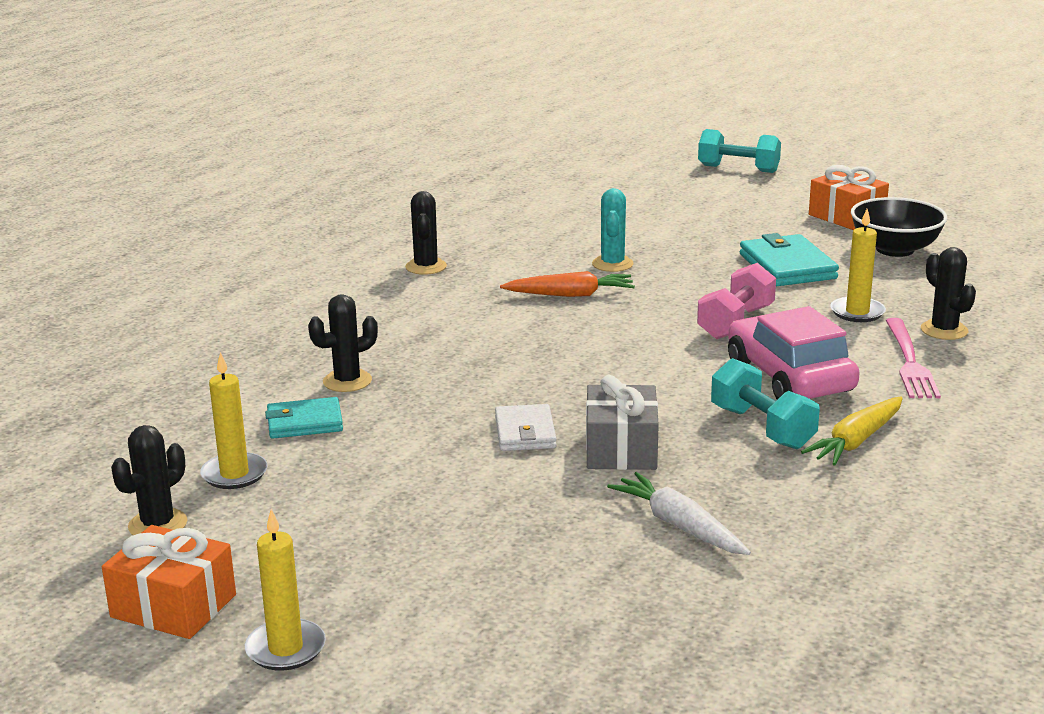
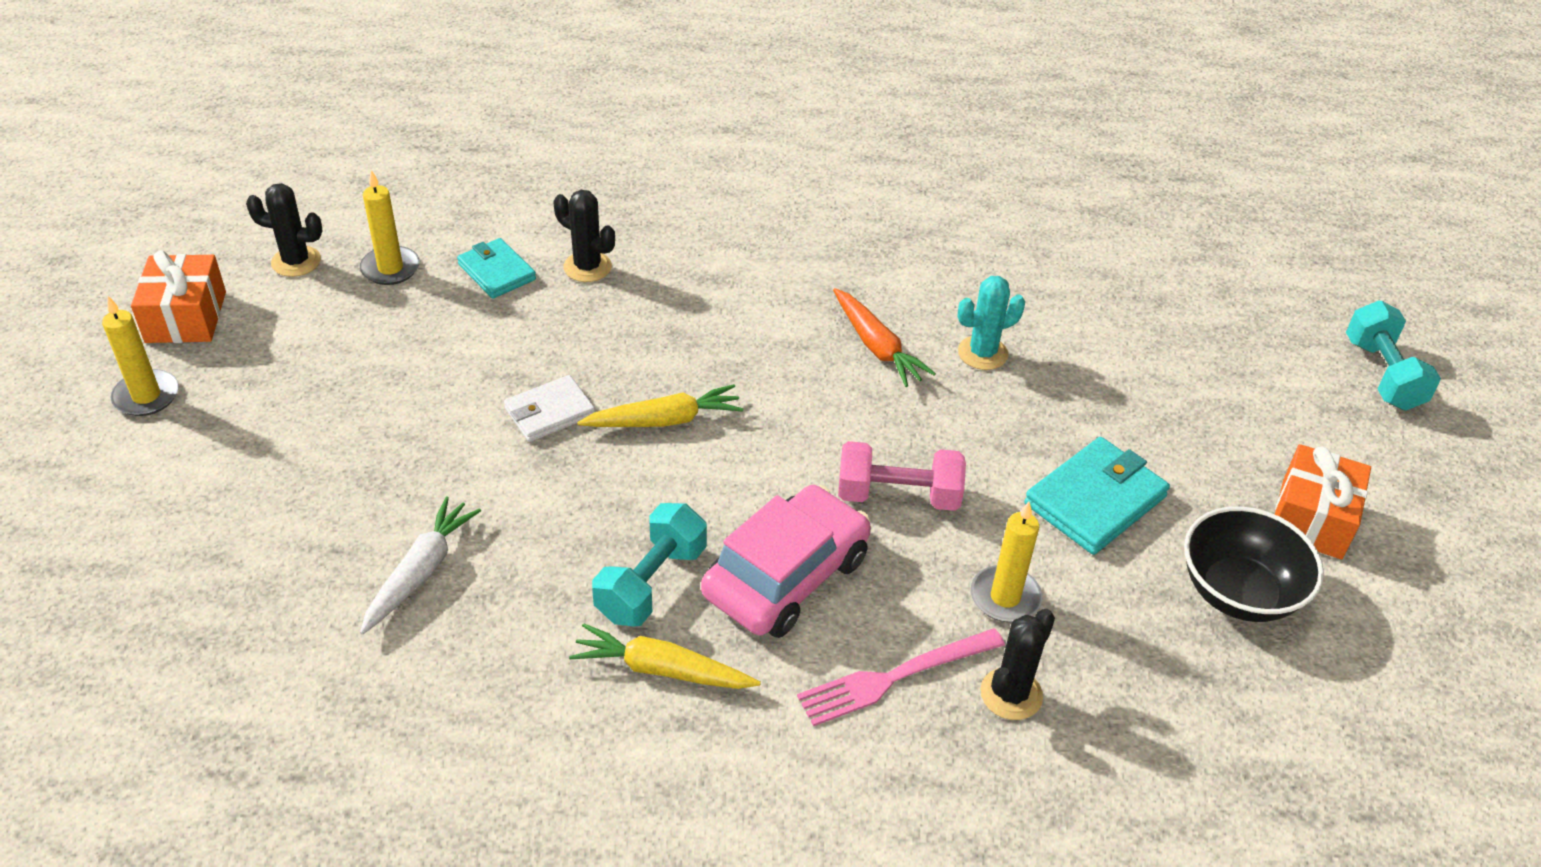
camera: 60 degrees right, 20 degrees up
black cactus [405,191,447,275] -> none
grey gift [586,375,659,470] -> none
none -> yellow carrot [577,384,744,427]

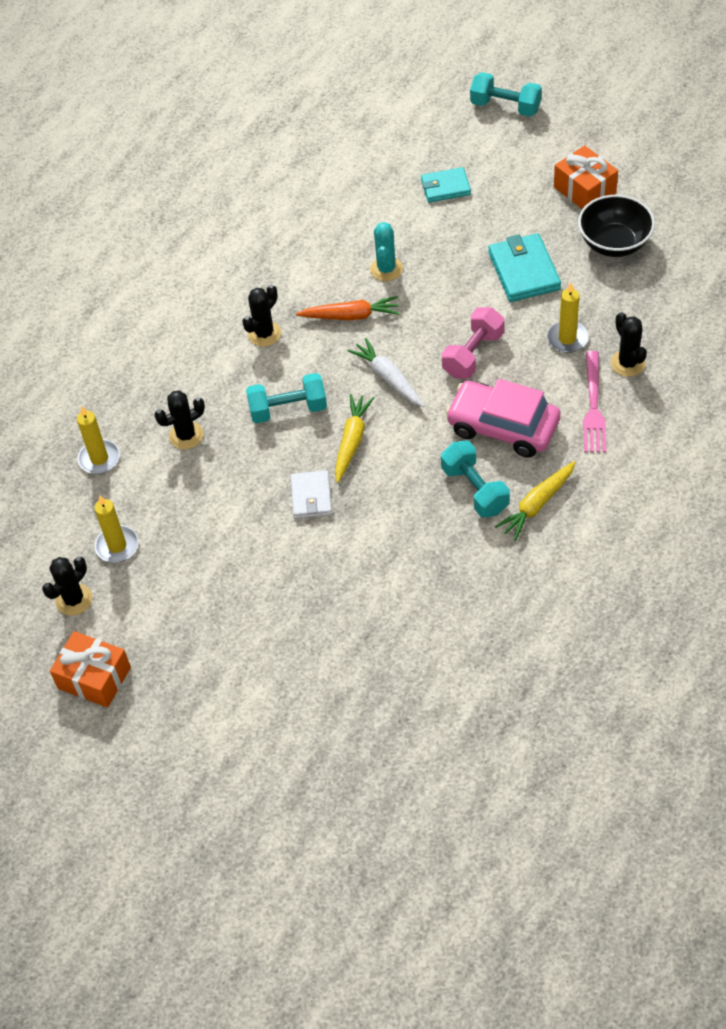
camera: 55 degrees left, 10 degrees up
yellow candle [102,296,179,416] -> yellow candle moved to [77,406,120,474]
white carrot [360,497,481,635] -> white carrot moved to [348,338,424,407]
turquoise wallet [457,238,536,299] -> turquoise wallet moved to [421,167,471,202]
pink car [701,485,871,638] -> pink car turned 45 degrees counterclockwise [446,379,561,458]
none -> black cactus [242,285,281,347]
none -> turquoise dumbbell [246,373,327,423]

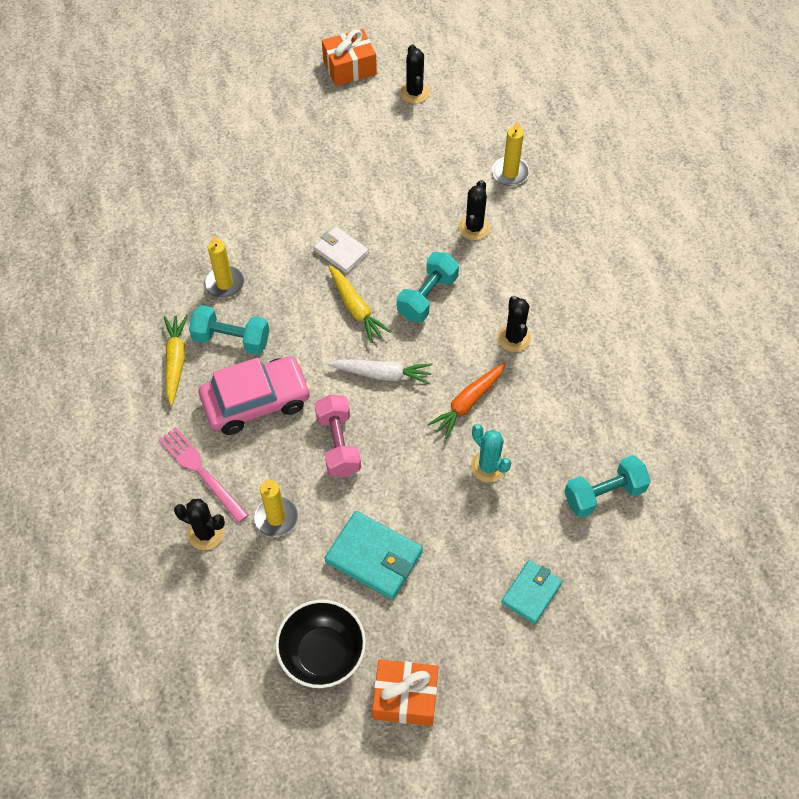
camera: 130 degrees right, 5 degrees up
yellow candle [94,496,139,562] -> yellow candle moved to [205,235,244,298]
turquoise dumbbell [470,72,542,117] -> turquoise dumbbell moved to [564,455,651,518]

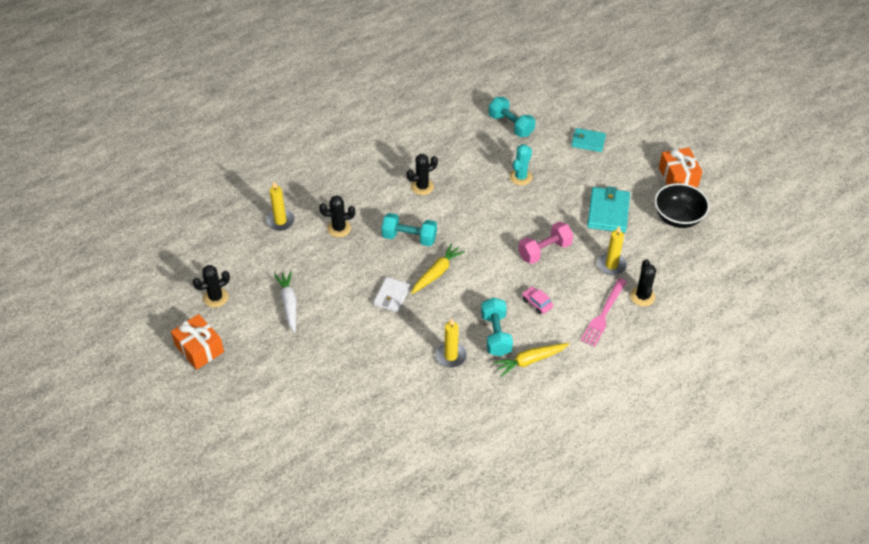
camera: 110 degrees left, 10 degrees down
pink car [199,356,311,435] -> pink car [522,287,553,314], size x0.42
white carrot [327,360,433,385] -> white carrot moved to [274,271,297,333]
orange carrot [427,362,506,439] -> none

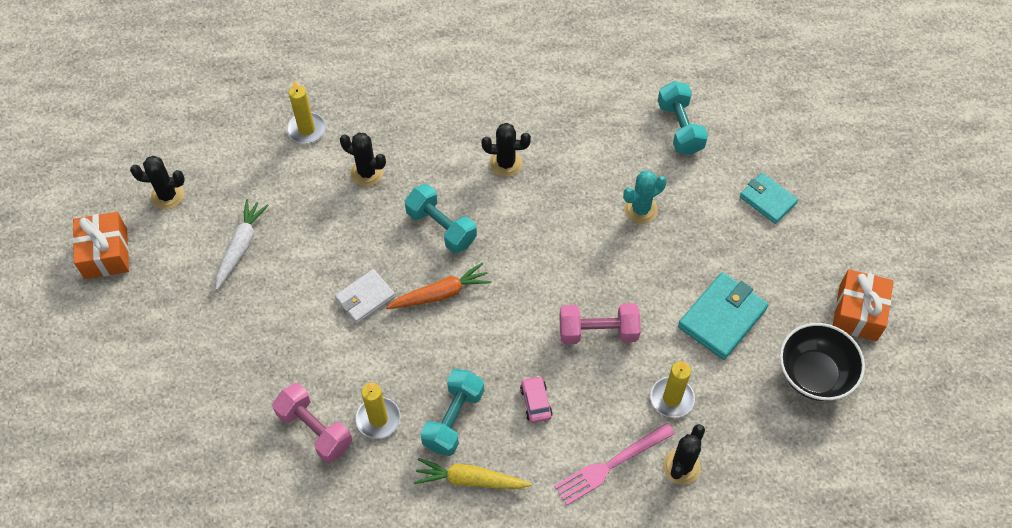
camera: 30 degrees right, 10 degrees up
yellow carrot [411,243,465,294] -> orange carrot [386,263,491,309]
none -> pink dumbbell [272,383,352,463]

